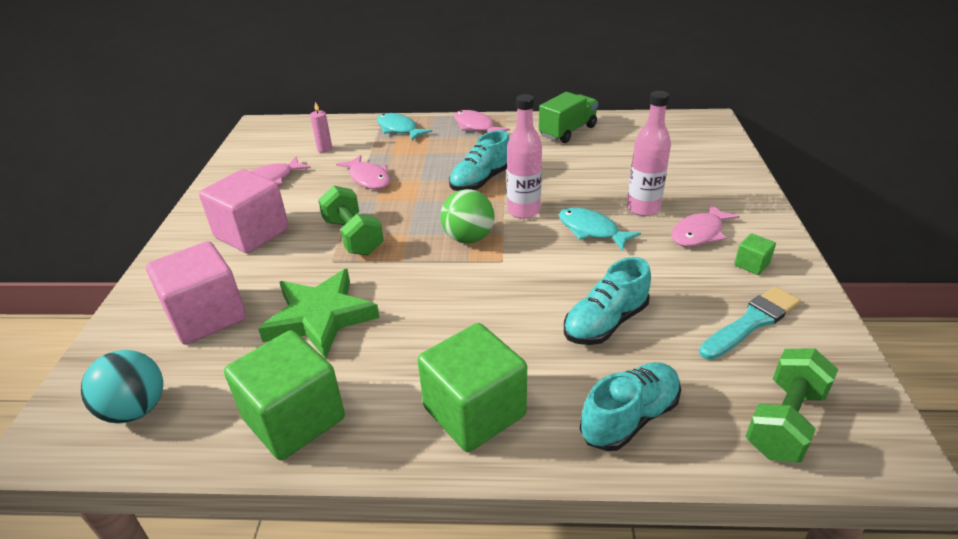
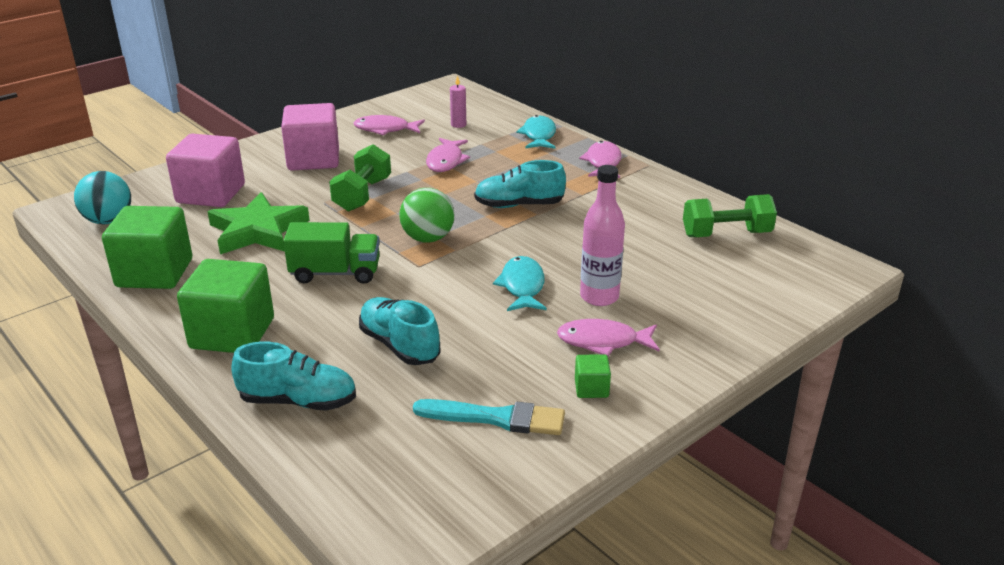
camera: 45 degrees right, 5 degrees down
pink bottle [507,94,542,219] -> none
green truck [539,92,598,143] -> green truck moved to [283,222,379,284]
turquoise shoe [564,257,651,345] -> turquoise shoe turned 45 degrees clockwise [359,297,441,365]
green dumbbell [746,348,838,463] -> green dumbbell moved to [683,194,777,237]

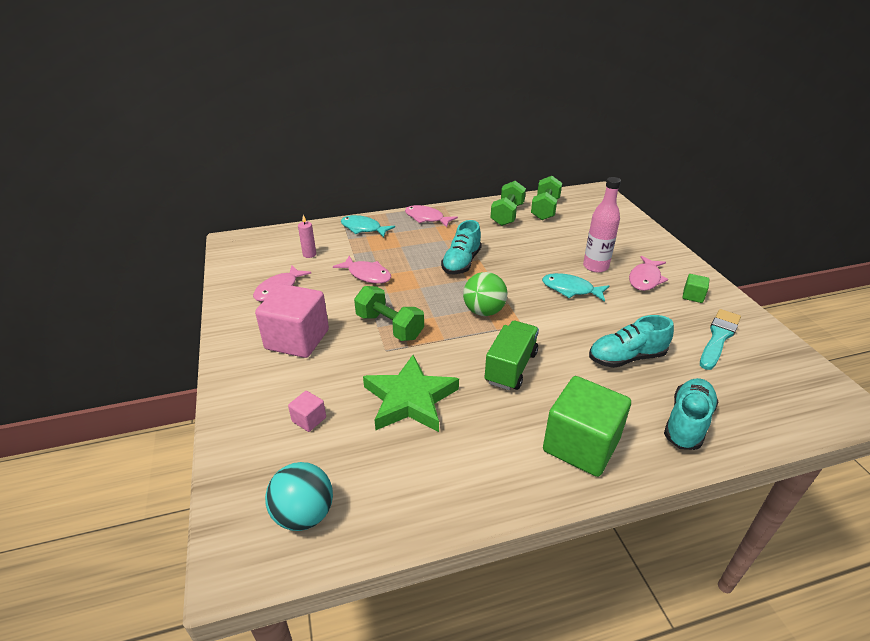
camera: 65 degrees left, 5 degrees up
green cube [102,206,192,289] -> none
pink cube [166,134,245,207] -> pink cube [288,391,326,432], size x0.44
none -> green dumbbell [491,181,526,226]

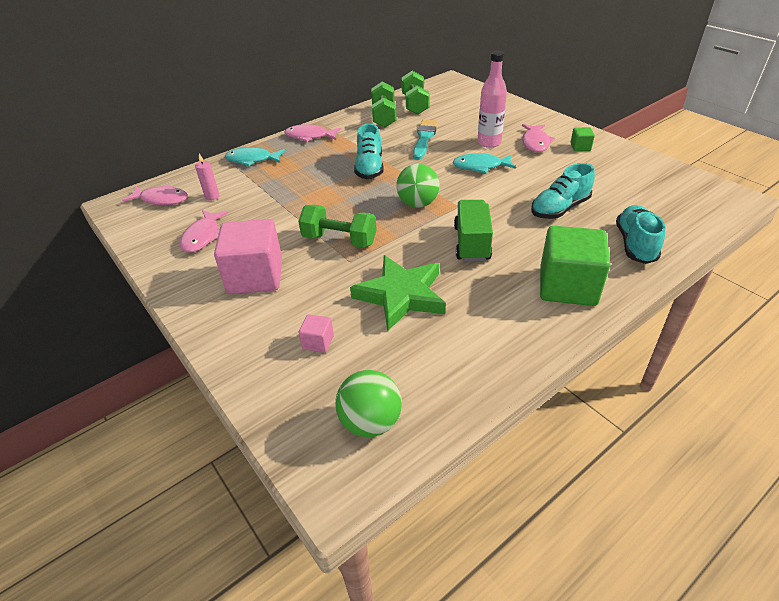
camera: 20 degrees left, 5 degrees up
turquoise ball [265,462,333,531] -> green ball [335,370,402,437]
pink fish [333,256,391,284] -> pink fish moved to [122,184,188,205]
turquoise brush [700,309,741,370] -> turquoise brush moved to [413,120,438,160]

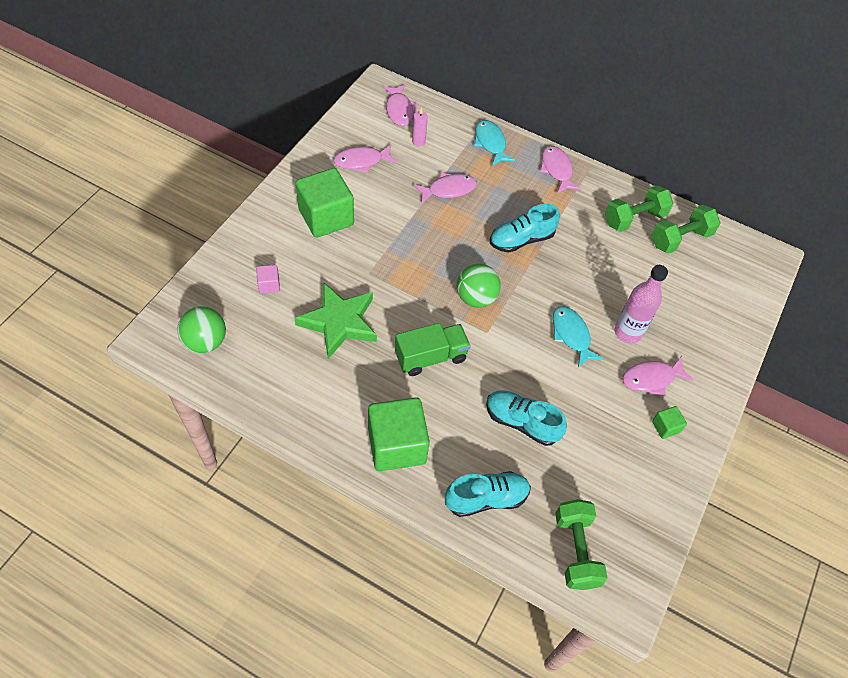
camera: 60 degrees right, 15 degrees up
pink cube [214,219,282,294] -> green cube [296,168,354,238]
green dumbbell [298,204,377,248] -> green dumbbell moved to [555,499,608,590]
turquoise brush [413,120,438,160] -> none
none -> pink fish [413,172,477,204]

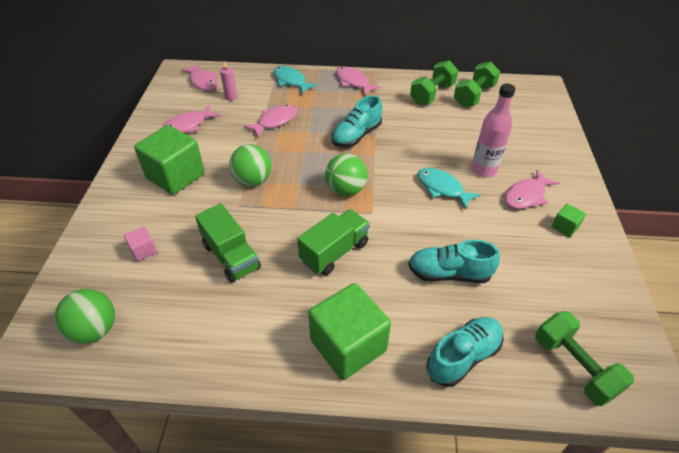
camera: 20 degrees left, 10 degrees down
green star [295,282,377,359] -> green truck [195,203,261,283]
none -> green ball [229,144,272,186]

